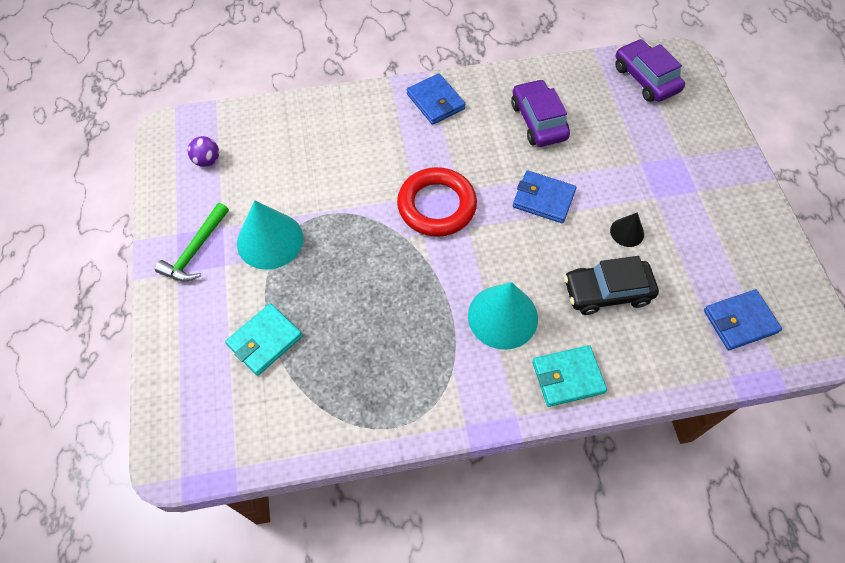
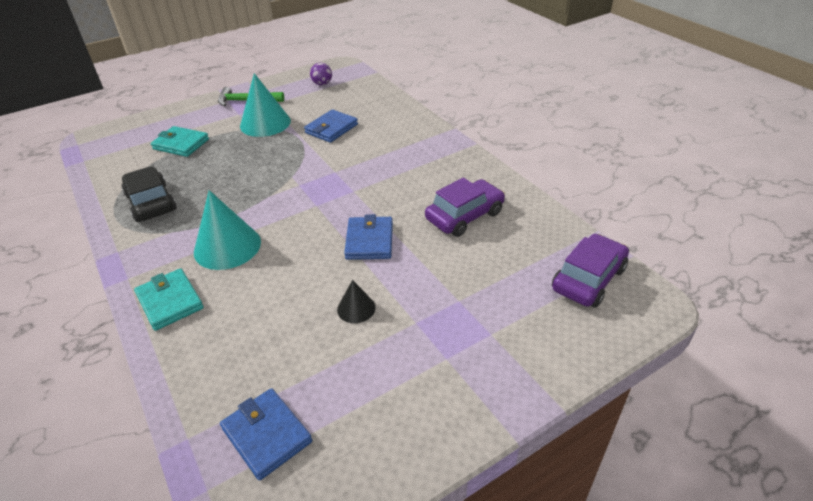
camera: 70 degrees right, 20 degrees down
red ring [397,167,477,237] -> none
blue wallet [407,73,466,125] -> blue wallet moved to [304,109,358,143]
black car [564,256,659,315] -> black car moved to [122,166,177,222]

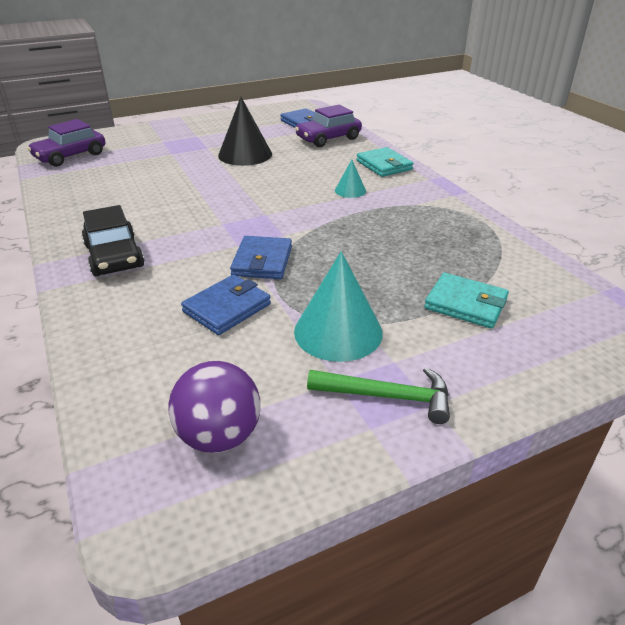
camera: 175 degrees left, 5 degrees down
black car [122,166,177,222] -> black car moved to [82,205,144,276]
turquoise cone [194,190,261,270] -> turquoise cone [335,159,366,198], size x0.51
purple ball [310,63,332,85] -> purple ball [168,361,260,453], size x1.67
black cone [337,280,376,323] -> black cone [218,97,272,166], size x1.94
blue wallet [344,214,393,260] -> blue wallet moved to [230,236,292,279]
purple car [425,178,505,237] -> purple car moved to [295,105,362,147]

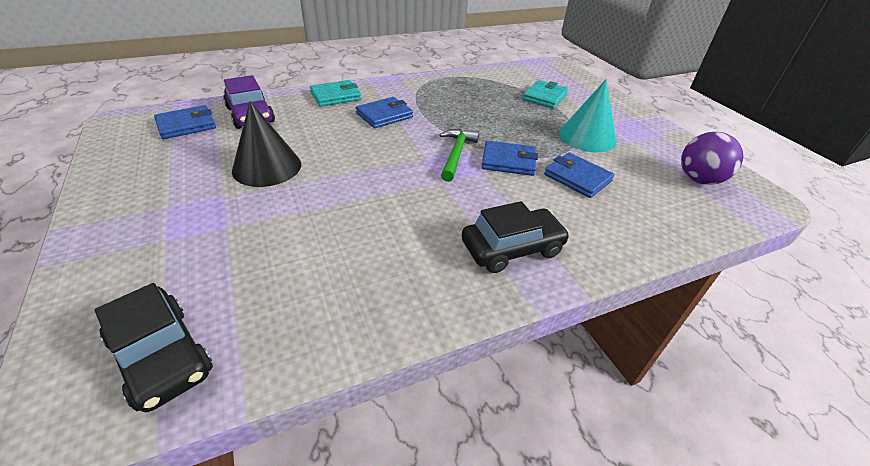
camera: 90 degrees left, 5 degrees up
purple car [27,119,105,167] -> black car [95,283,213,412]
green hammer [307,367,450,424] -> green hammer moved to [439,129,479,182]
turquoise cone [335,159,366,198] -> blue wallet [356,97,413,128]

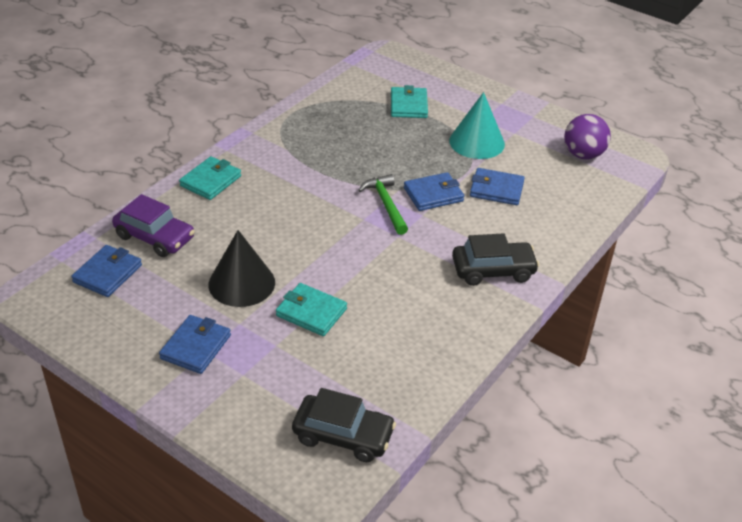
camera: 30 degrees left, 0 degrees up
blue wallet [356,97,413,128] -> blue wallet moved to [159,315,231,374]
black car [461,201,570,273] -> black car turned 45 degrees clockwise [452,233,539,286]
none -> turquoise wallet [276,283,347,336]

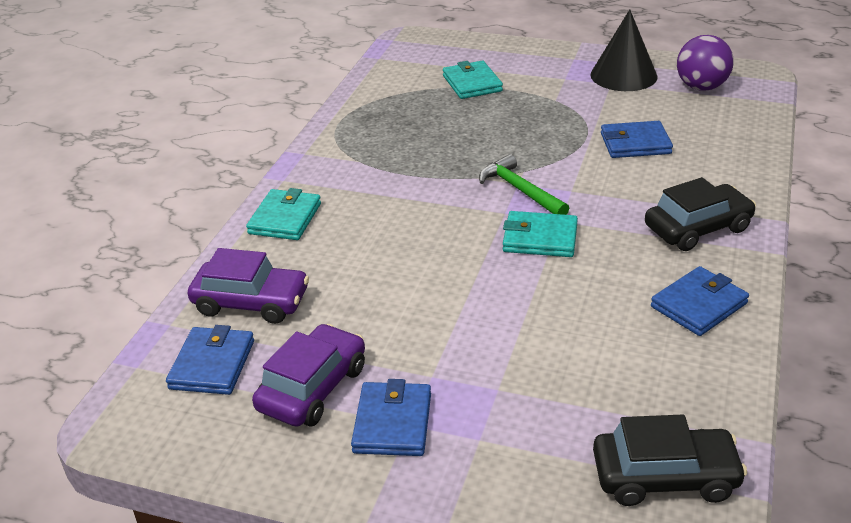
camera: 15 degrees left, 5 degrees down
black cone [209,230,275,307] -> black cone moved to [590,9,658,91]
turquoise wallet [276,283,347,336] -> turquoise wallet moved to [503,211,578,257]
blue wallet [404,172,464,211] -> blue wallet moved to [651,266,749,336]
turquoise cone [449,92,505,159] -> none
none -> purple car [252,324,365,427]

